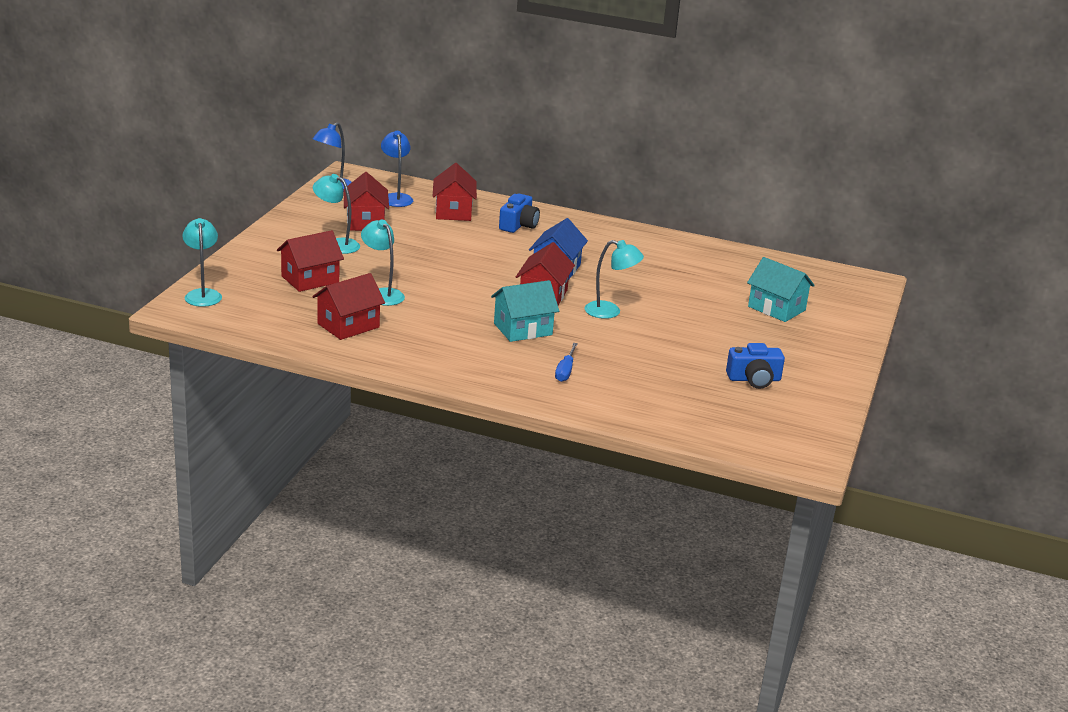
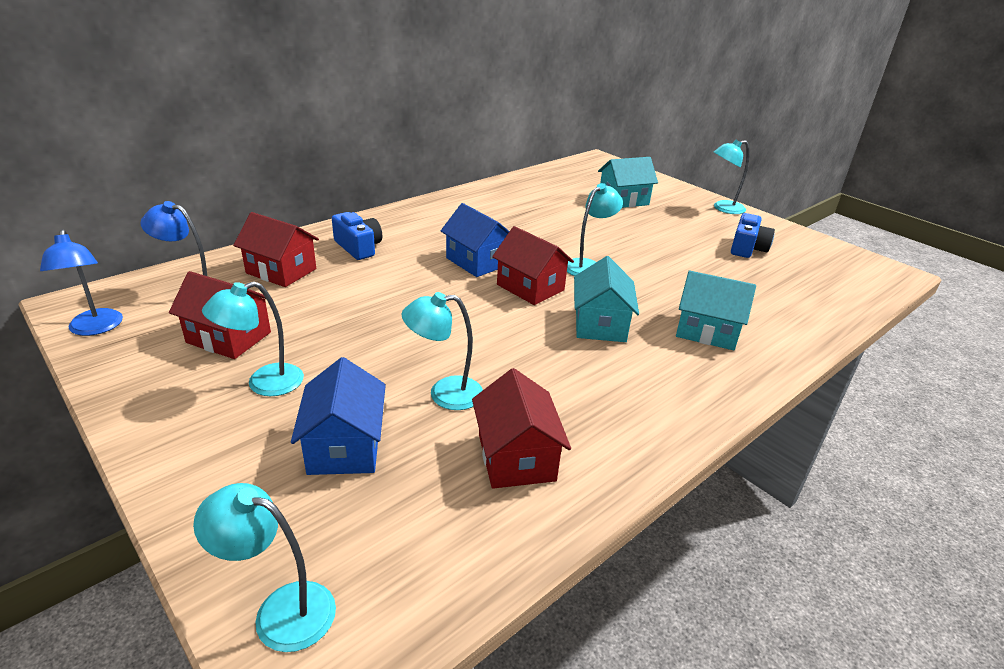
camera: 60 degrees left, 5 degrees up
red house [277,230,344,292] -> blue house [291,357,386,475]
blue screwdriver [555,343,578,382] -> turquoise house [676,271,756,350]
none -> turquoise lamp [714,140,749,214]

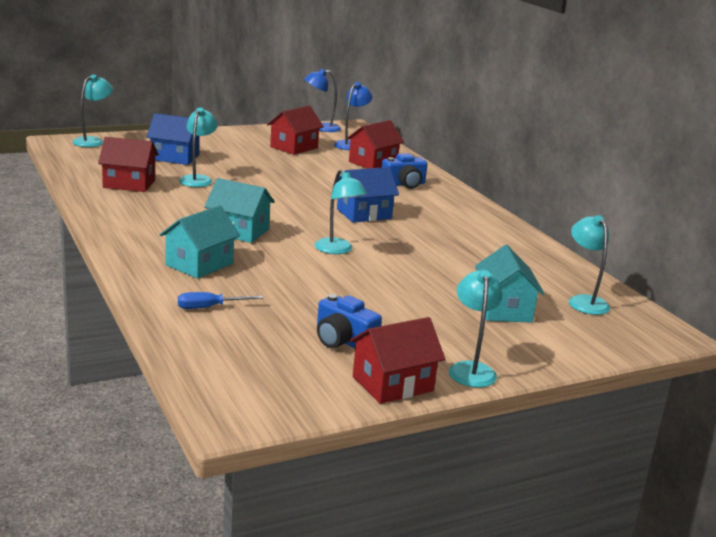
camera: 105 degrees right, 10 degrees down
turquoise lamp [202,282,304,396] -> turquoise lamp moved to [569,215,610,315]
red house [492,226,574,305] -> red house moved to [349,317,445,404]
none -> blue screwdriver [178,292,263,309]

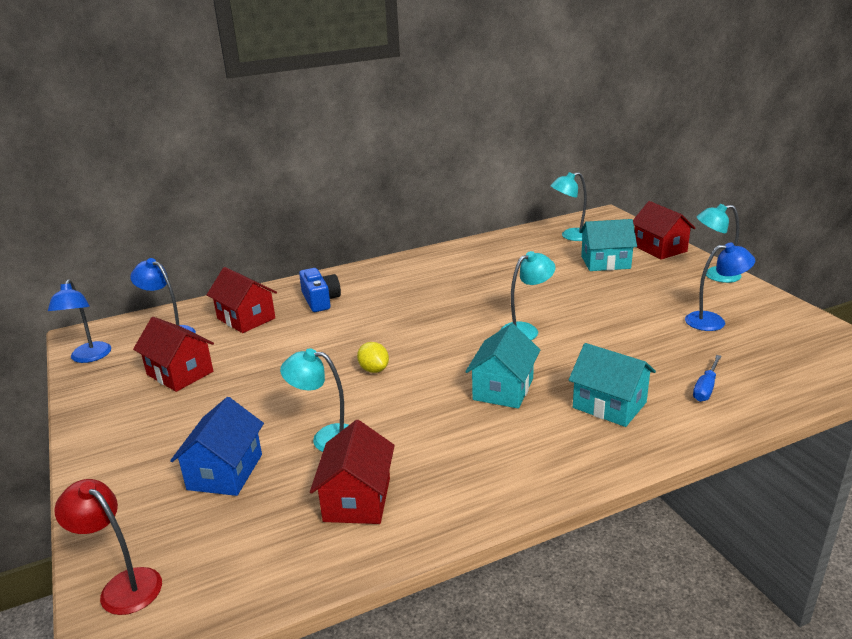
camera: 85 degrees left, 5 degrees up
turquoise lamp [72,75,113,147] -> red lamp [54,479,162,615]
blue screwdriver [178,292,263,309] -> blue screwdriver turned 45 degrees clockwise [693,355,722,402]
blue camera [317,294,382,348] -> blue lamp [685,243,755,331]
blue house [337,167,399,223] -> none
red house [349,317,445,404] -> red house moved to [633,201,695,260]
none -> yellow lemon [357,342,389,373]

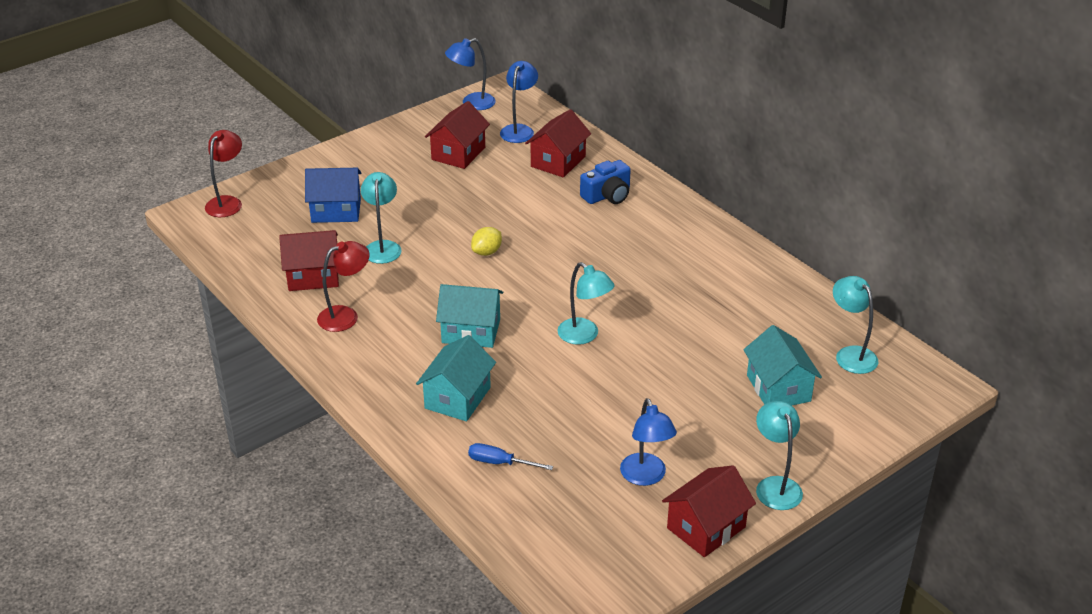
camera: 75 degrees right, 10 degrees up
red house [633,201,695,260] -> red house moved to [662,465,756,557]
none -> red lamp [317,241,370,332]

